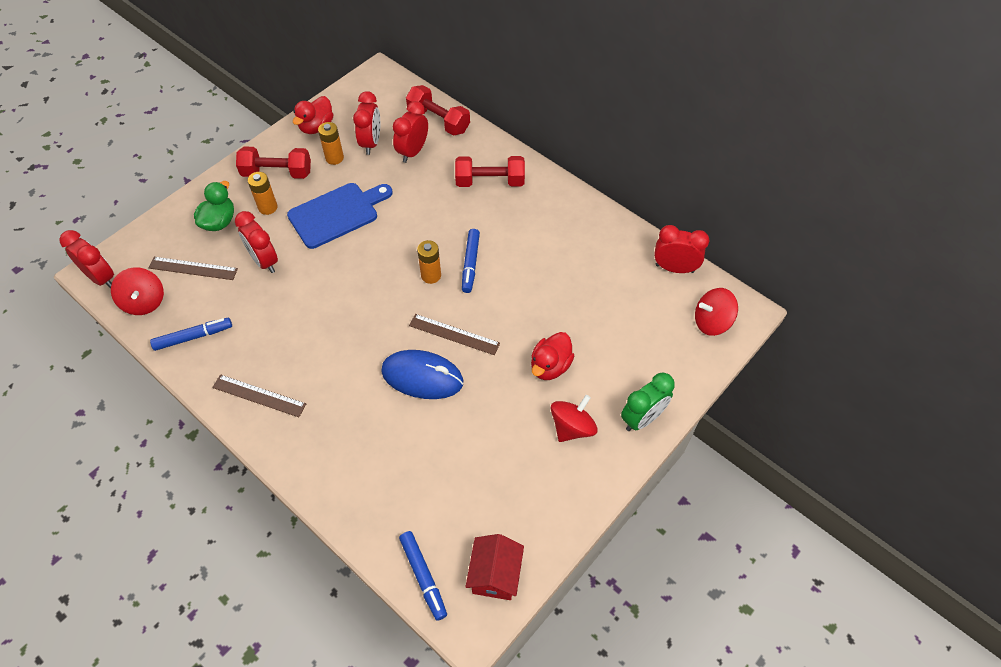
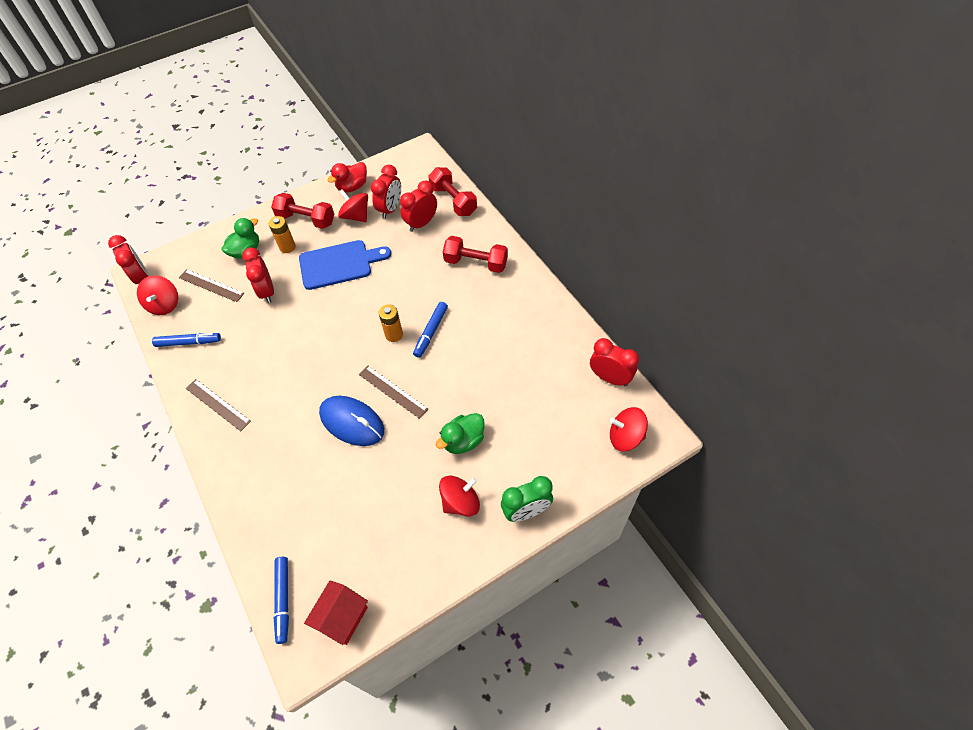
camera: 20 degrees right, 0 degrees up
orange battery [318,122,344,165] -> red spinning top [338,189,368,222]
red duck [531,332,574,380] -> green duck [436,413,485,454]

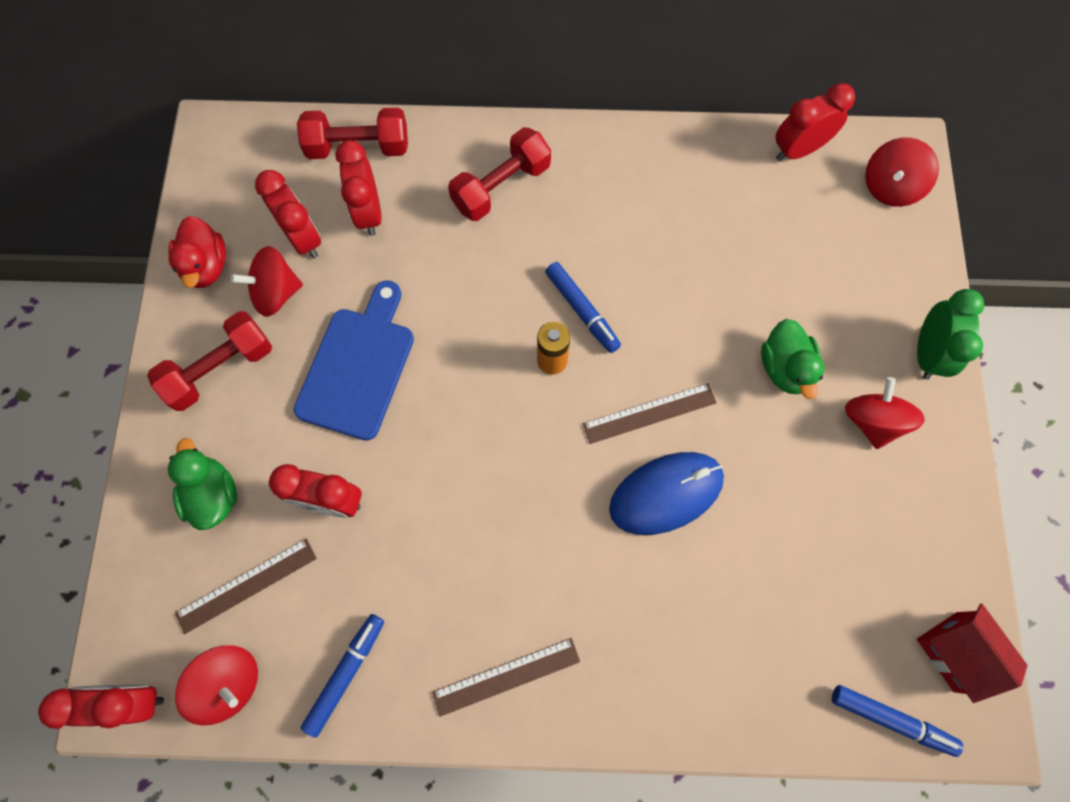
camera: 60 degrees left, 15 degrees up
orange battery [269,216,296,253] -> none

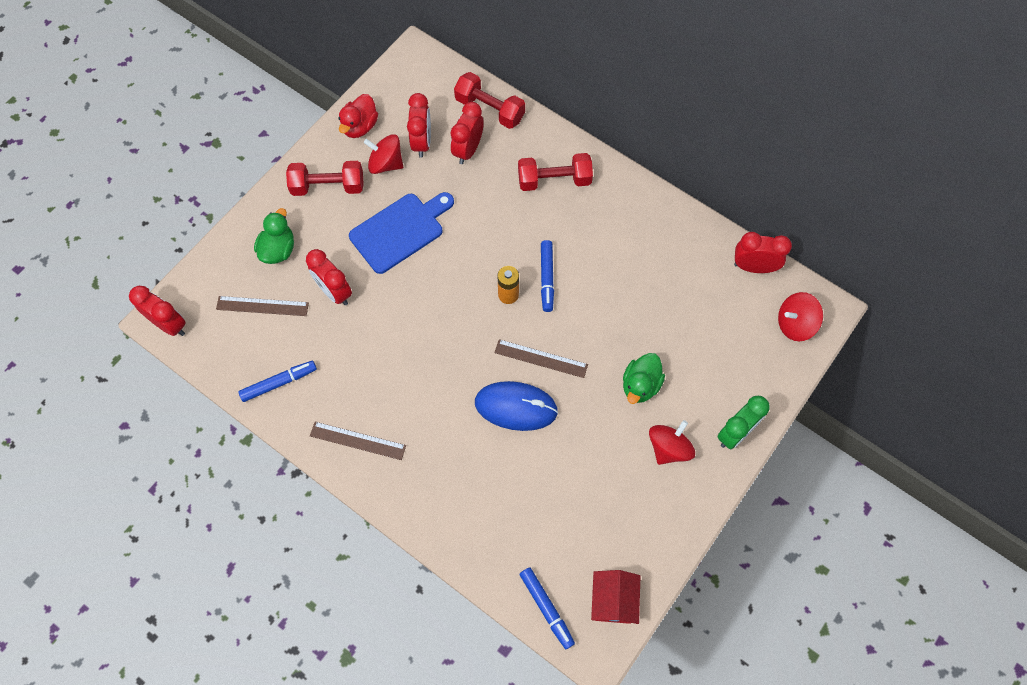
camera: 35 degrees right, 5 degrees down
red spinning top [175,645,258,726] -> none

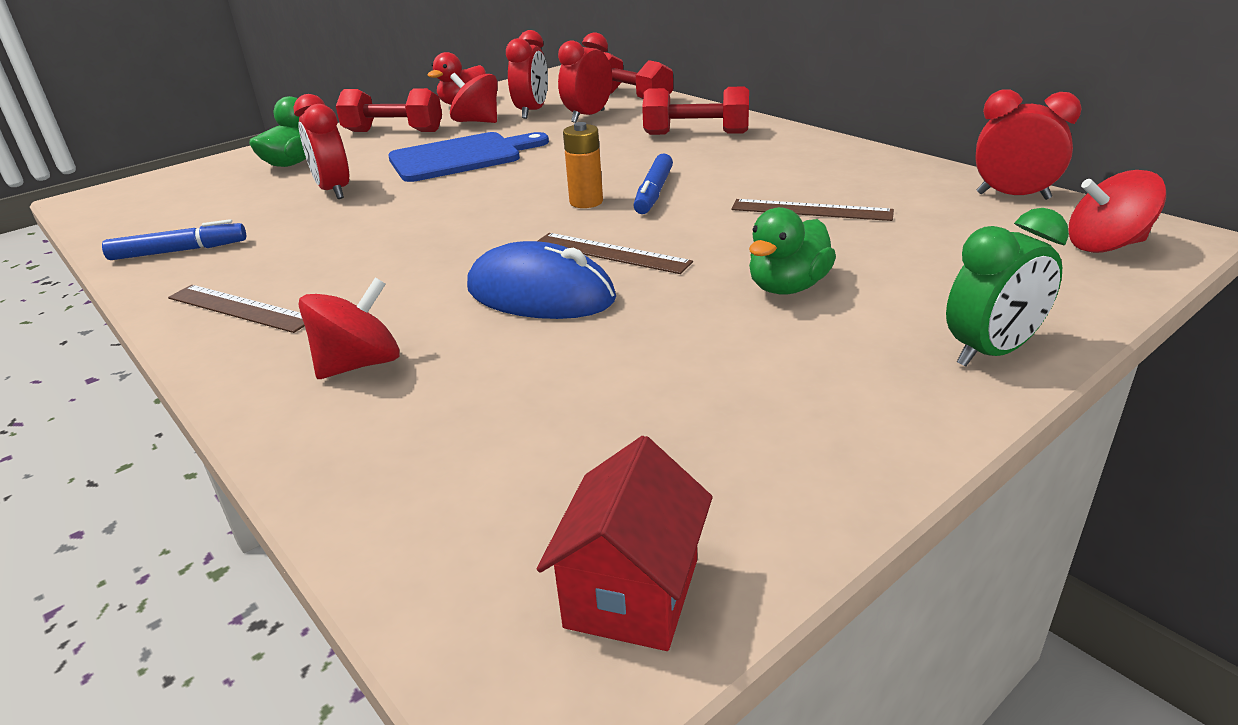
camera: 15 degrees right, 35 degrees down
red clock [129,286,186,336] -> none
brown ruler [216,296,309,316] -> brown ruler moved to [732,199,894,221]
blue marker [519,567,575,649] -> none
red spinning top [649,420,695,465] -> red spinning top moved to [298,277,400,379]

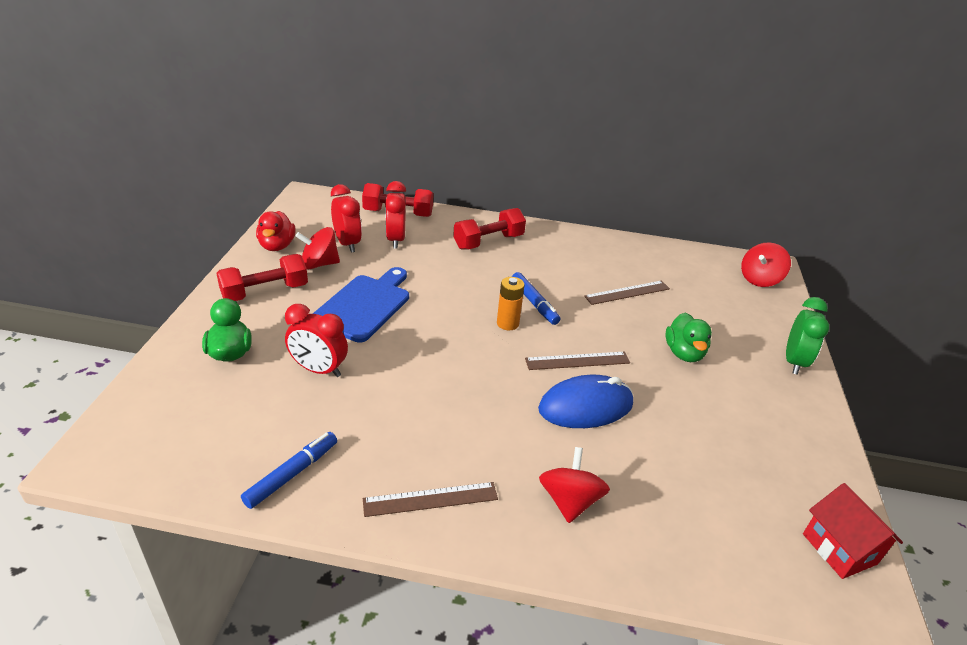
camera: 45 degrees left, 5 degrees up
red clock [975,89,1082,200] -> none

